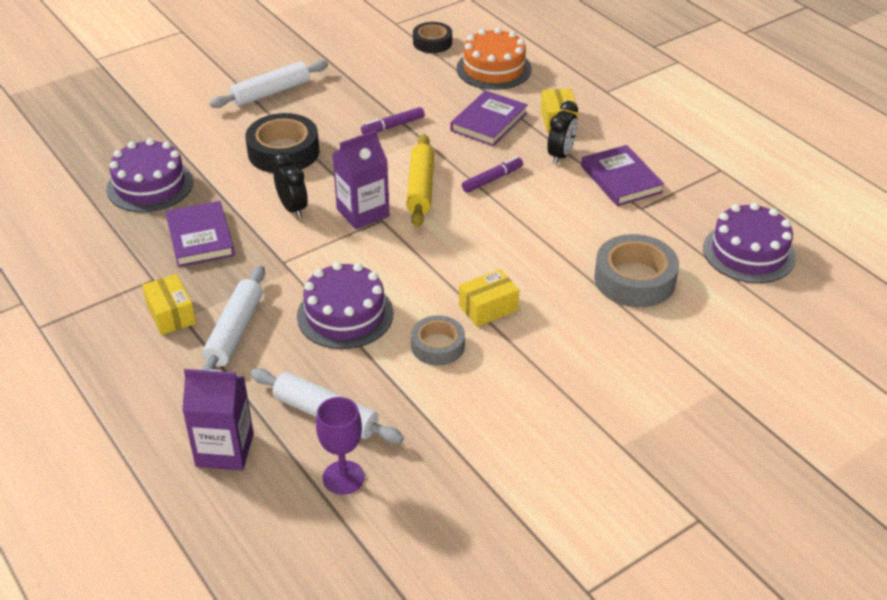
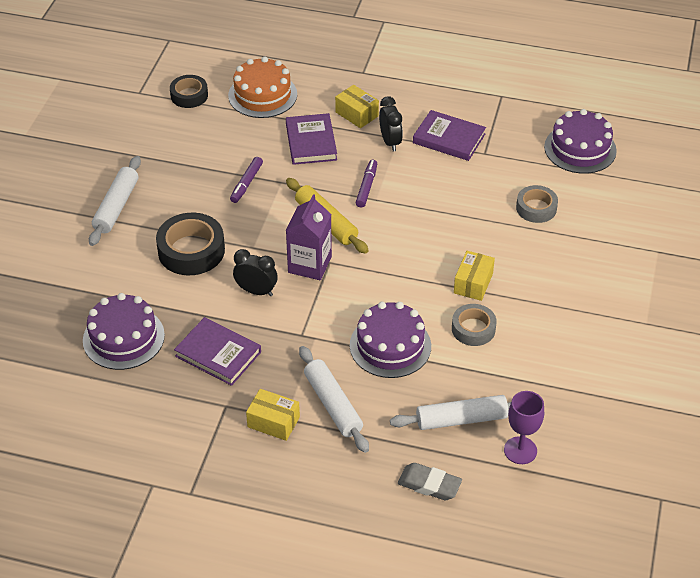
camera: 40 degrees left, 5 degrees up
purple carton [182,369,254,471] -> grey eraser [398,463,462,500]
grey tape [594,234,679,307] -> grey tape [516,185,558,223], size x0.62

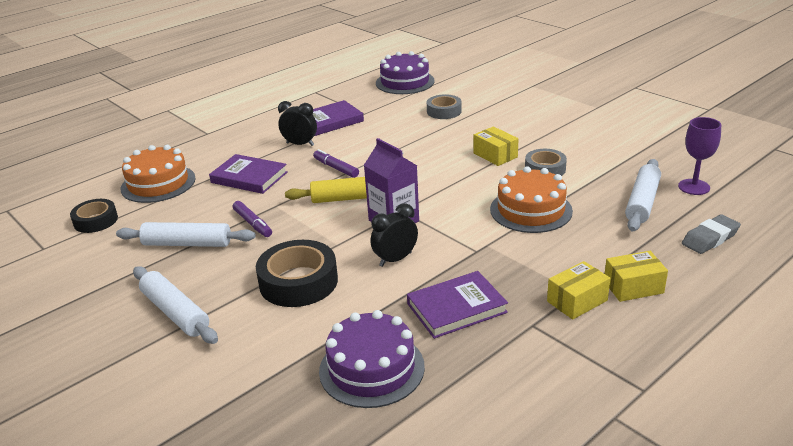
camera: 55 degrees left, 15 degrees down
white rolling pin [299,346,369,453] -> white rolling pin moved to [116,222,256,247]
yellow box [335,85,379,128] -> yellow box moved to [605,251,668,302]
purple cake [350,302,431,378] -> orange cake [490,166,573,233]

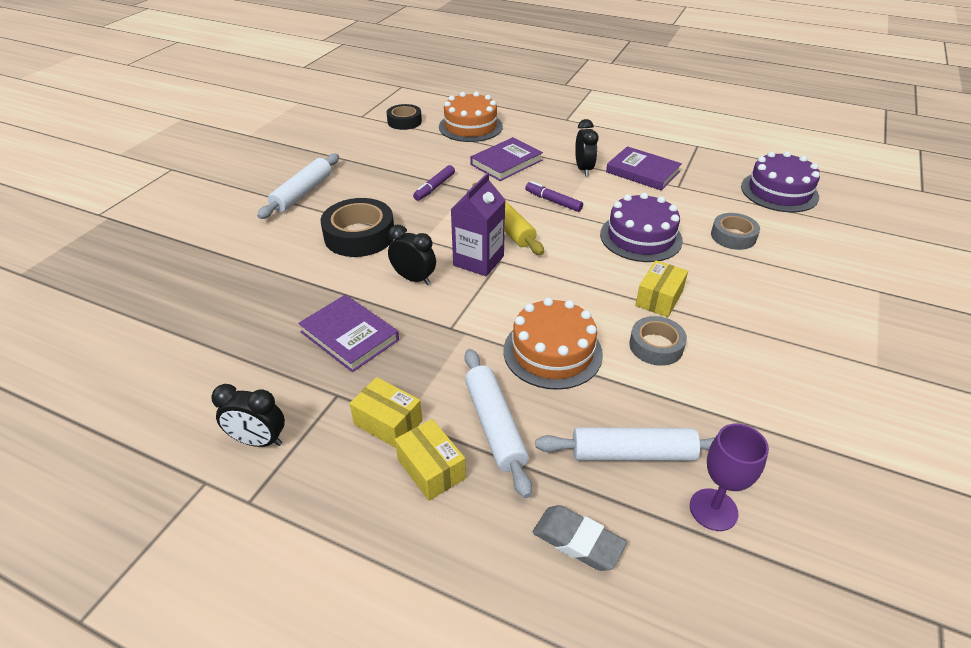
camera: 65 degrees right, 10 degrees up
white rolling pin [116,222,256,247] -> white rolling pin moved to [464,349,532,498]
purple book [209,154,287,194] -> purple book turned 45 degrees clockwise [470,137,543,181]
purple marker [313,149,359,178] -> purple marker turned 75 degrees counterclockwise [525,181,583,212]
purple cake [319,310,425,408] -> purple cake moved to [600,192,683,262]
none -> black clock [211,384,285,447]

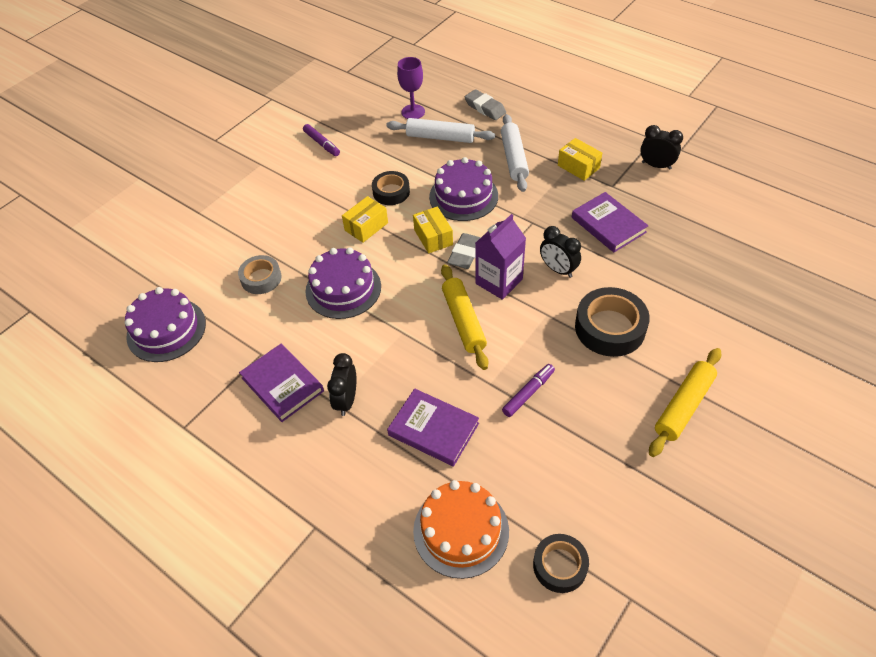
camera: 165 degrees left, 10 degrees up
white rolling pin [257,154,339,219] -> yellow rolling pin [649,348,721,457]
yellow box [395,419,466,501] -> yellow box moved to [413,206,453,253]
purple book [470,137,543,181] -> purple book turned 60 degrees clockwise [387,389,479,467]
orange cake [503,297,603,390] -> purple cake [429,157,498,221]
purple marker [525,181,583,212] -> purple marker moved to [303,124,340,156]
grey tape [629,316,687,366] -> black tape [372,171,410,205]
none -> grey eraser [447,233,481,269]

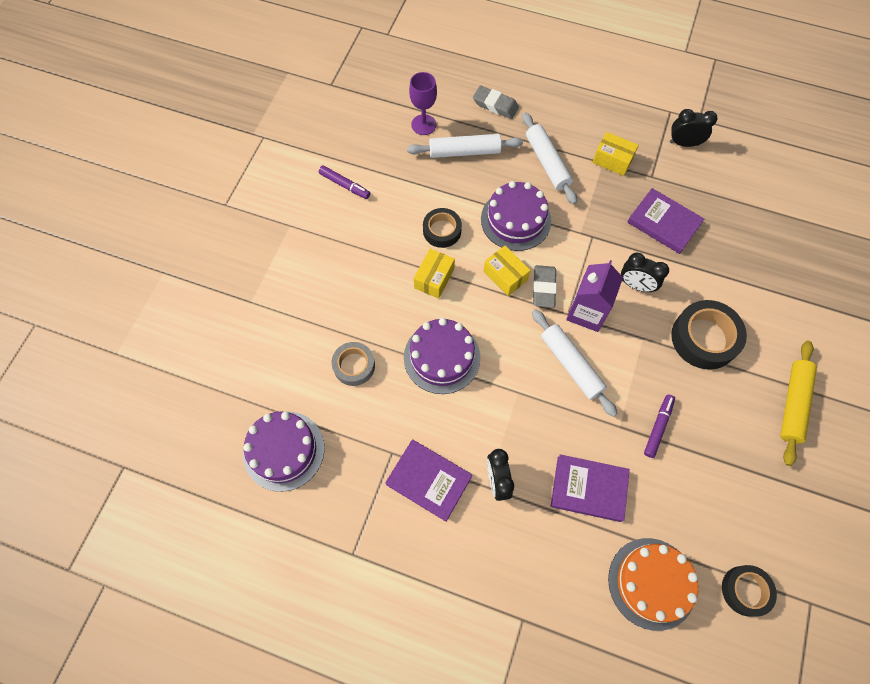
camera: 20 degrees left, 15 degrees up
yellow rolling pin [441,264,488,370] -> white rolling pin [532,309,617,417]

